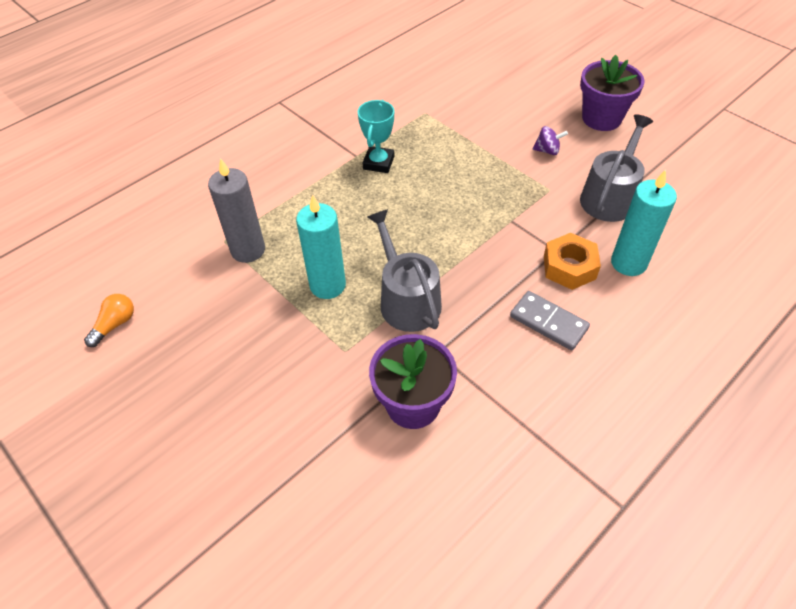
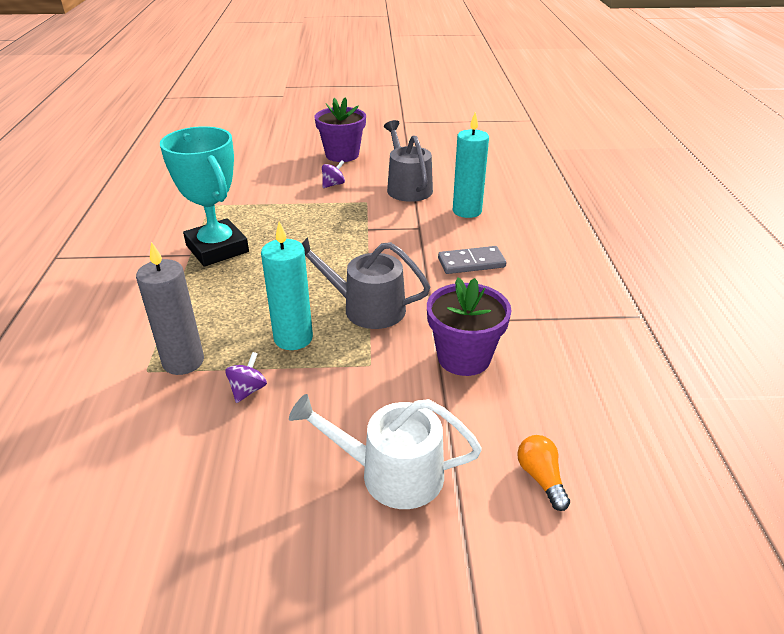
camera: 50 degrees left, 15 degrees down
orange light bulb [84,294,134,347] -> orange light bulb moved to [517,435,570,511]
turquoise trophy [358,100,394,173] -> turquoise trophy [160,126,249,266], size x1.77
orange nut [544,233,601,290] -> none
none -> purple spinning top [225,352,267,403]
none -> white watering can [289,394,482,509]

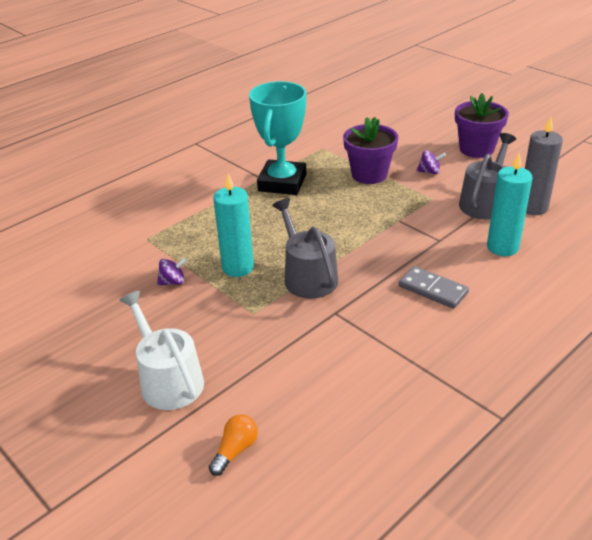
camera: 50 degrees right, 0 degrees up
grey candle [136,242,204,375] -> grey candle moved to [525,116,563,215]
purple flower pot [427,277,512,376] -> purple flower pot moved to [343,117,398,184]

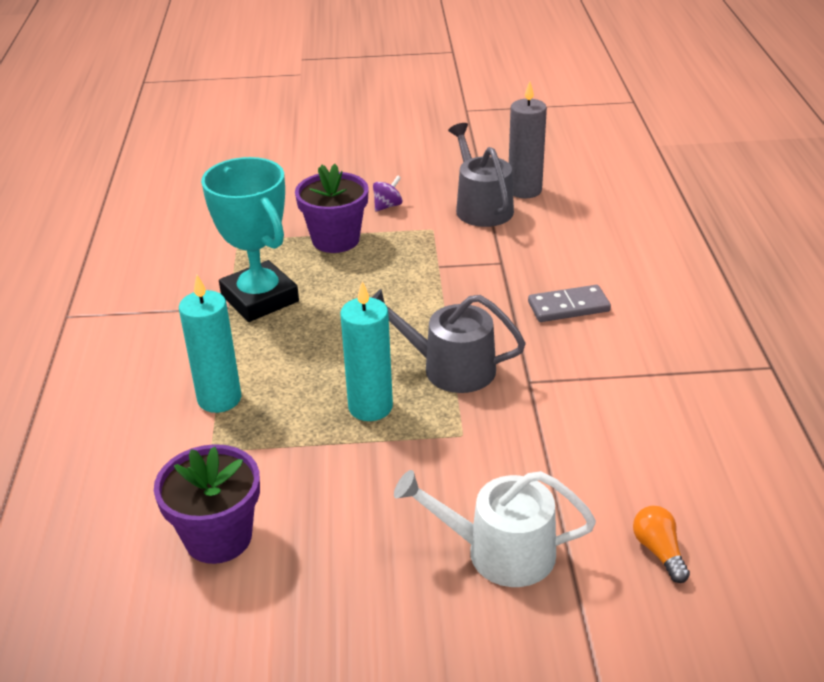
camera: 50 degrees left, 0 degrees up
purple spinning top [157,257,187,286] -> none
purple flower pot [455,93,509,158] -> purple flower pot moved to [154,444,260,564]
turquoise candle [487,153,533,256] -> turquoise candle moved to [179,275,241,413]

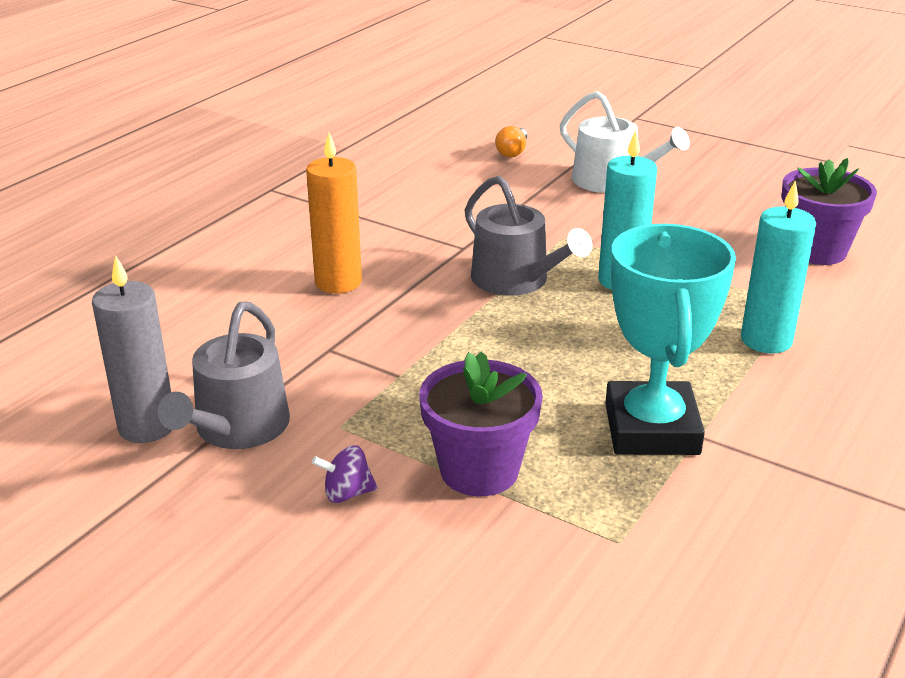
camera: 145 degrees left, 5 degrees down
grey domino [528,285,611,322] -> orange candle [306,133,362,293]

